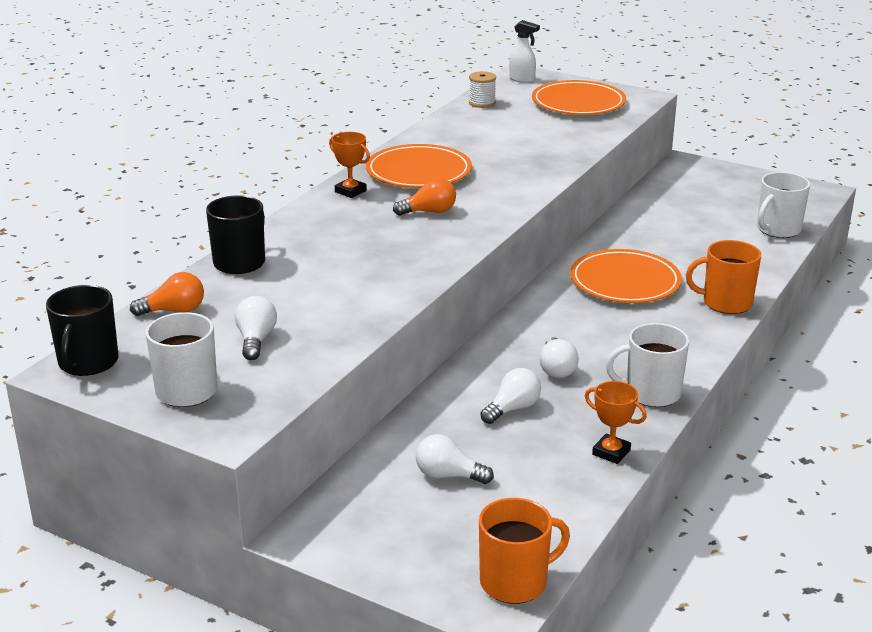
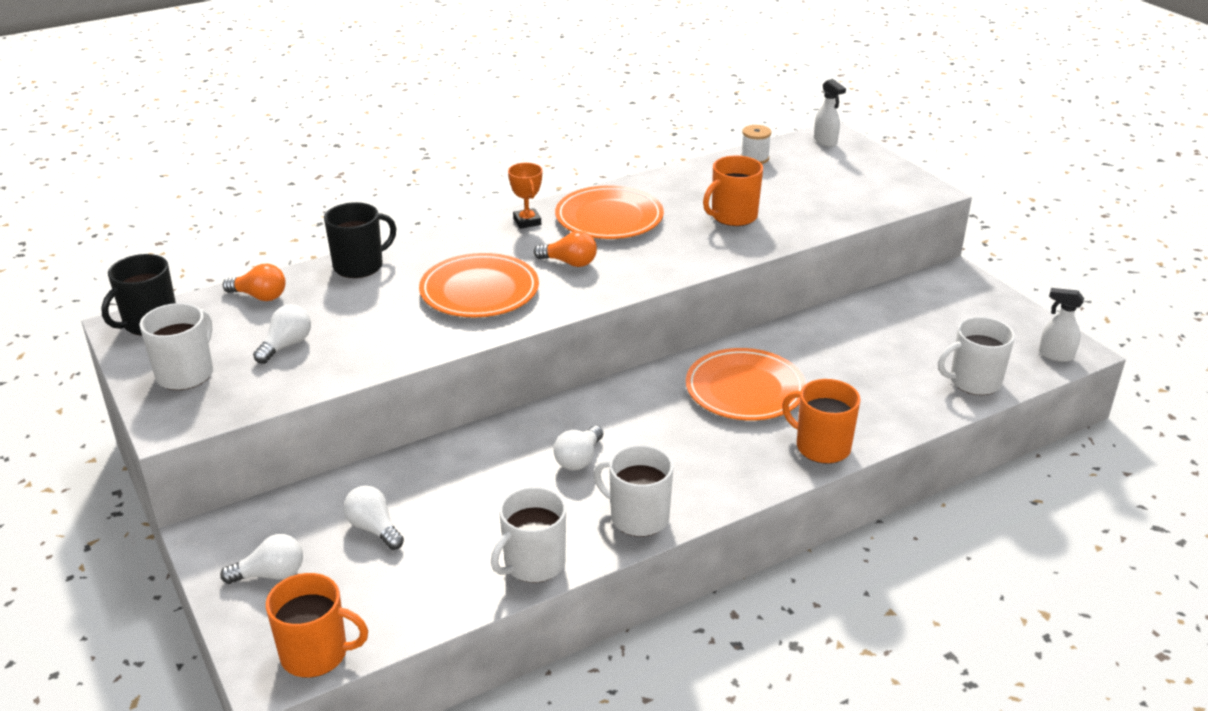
camera: 30 degrees right, 5 degrees up
white light bulb [481,368,541,424] -> white light bulb moved to [220,534,303,584]
orange plate [532,80,626,115] -> orange plate moved to [419,253,539,317]
orange trophy [585,381,647,464] -> white mug [491,487,566,583]
none -> orange mug [703,156,763,226]
none -> white spray bottle [1039,288,1084,362]

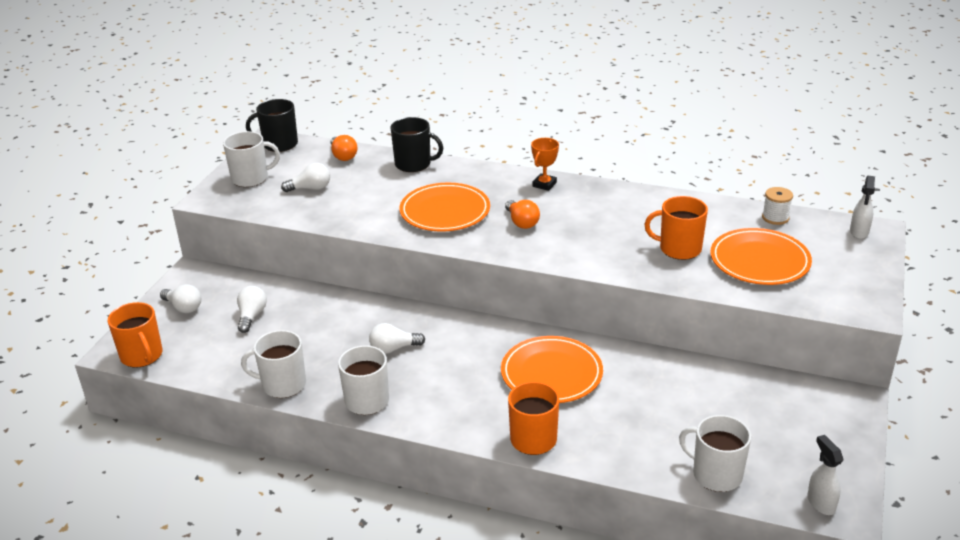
camera: 50 degrees right, 0 degrees up
orange plate [555,185,664,239] -> orange plate moved to [710,228,812,285]

